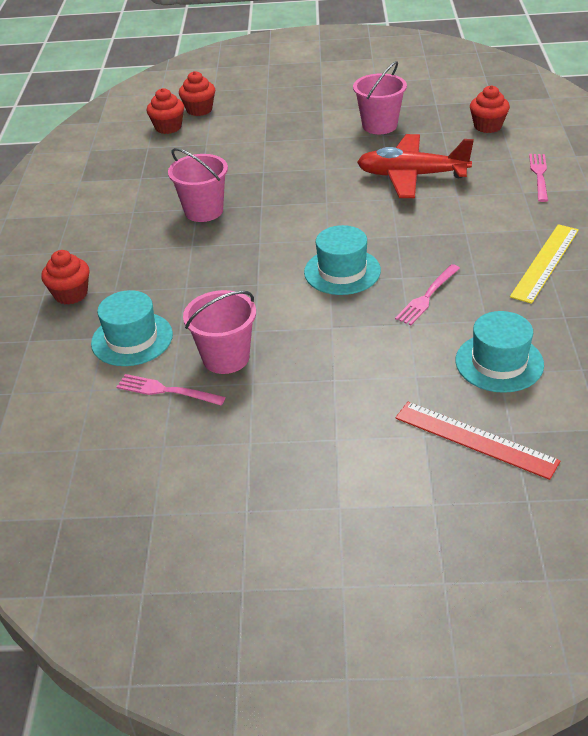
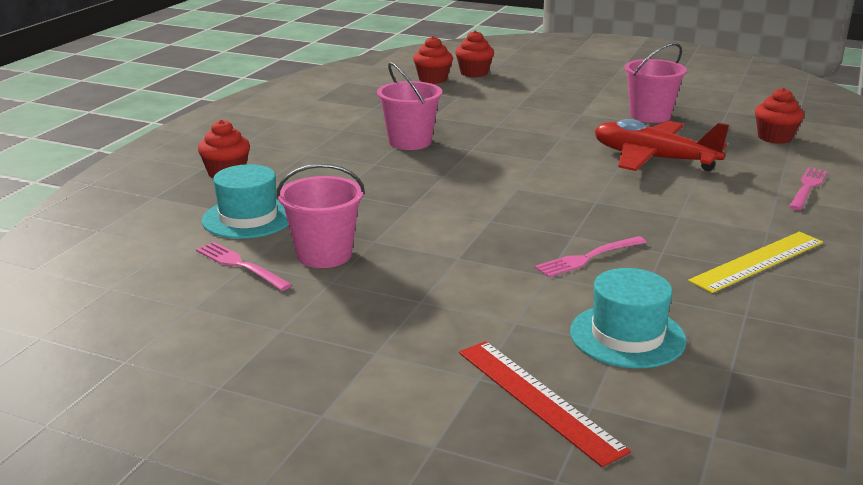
camera: 20 degrees right, 15 degrees down
turquoise hat [304,225,381,295] -> none

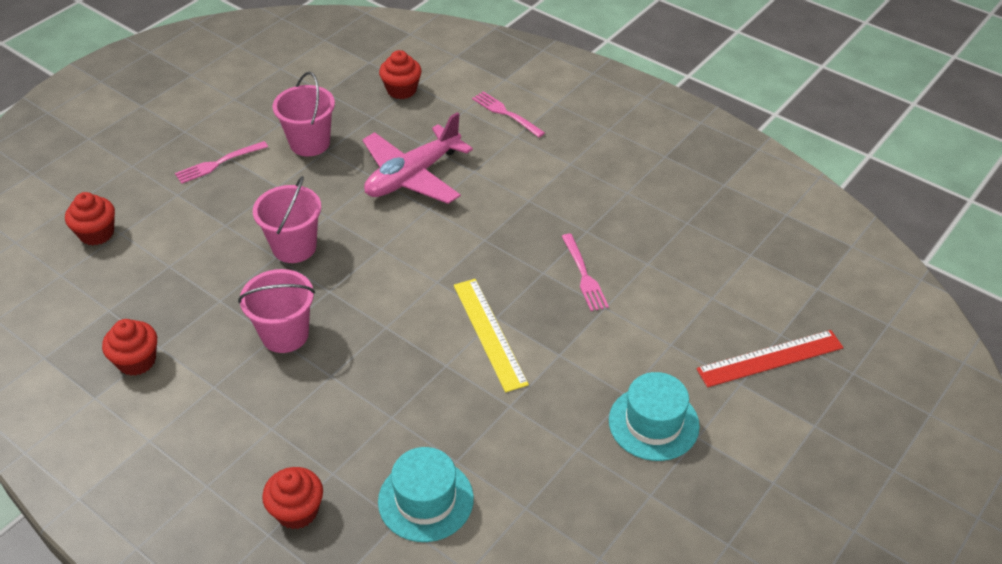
camera: 75 degrees left, 20 degrees up
pink fork [196,242,292,291] -> pink fork moved to [175,141,268,184]
pink bucket [276,164,365,268] -> pink bucket moved to [253,176,321,263]
red cupcake [413,36,453,84] -> red cupcake moved to [102,319,157,376]
turquoise hat [570,268,687,368] -> turquoise hat moved to [609,372,700,461]
red plane [595,119,729,171] -> pink plane [362,112,473,204]
yellow ruler [688,232,823,293] -> yellow ruler moved to [454,279,529,392]

